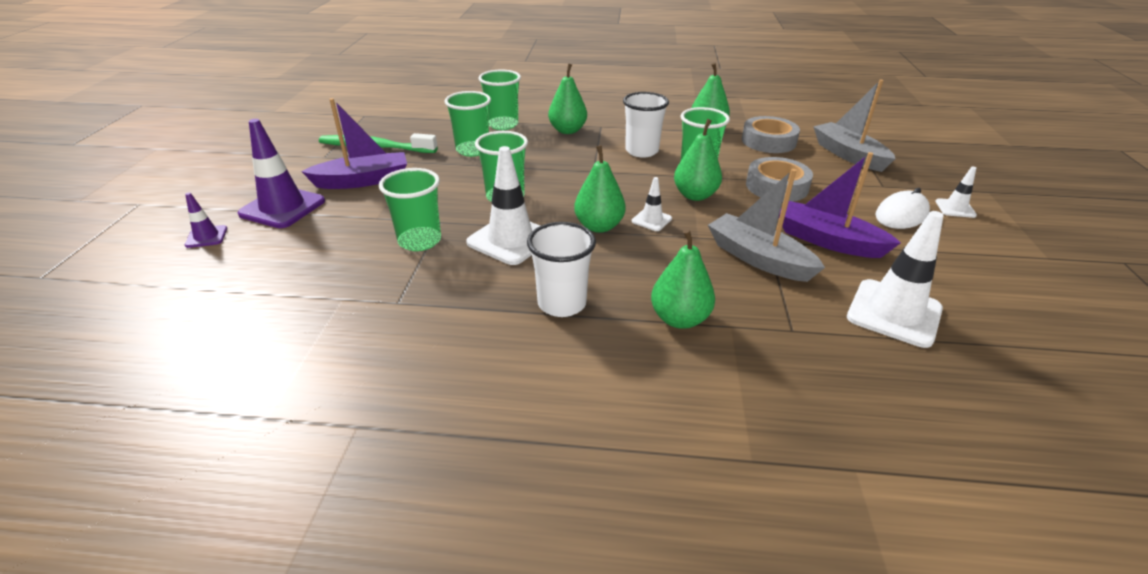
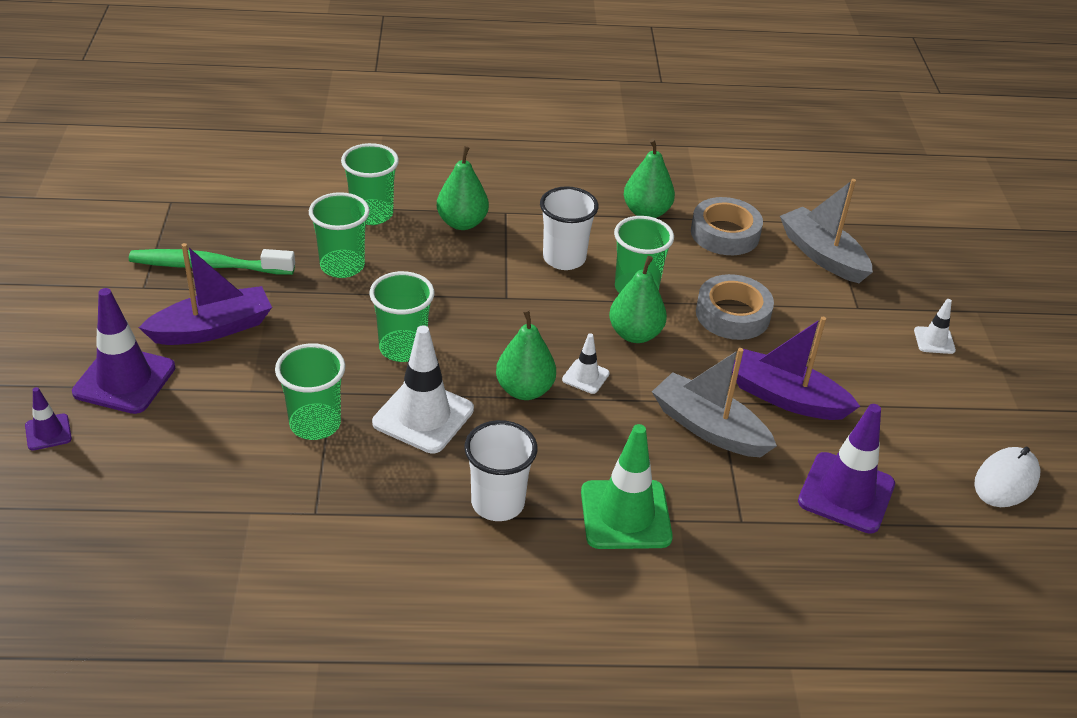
camera: 10 degrees left, 5 degrees up
green pear [651,229,715,329] -> green traffic cone [581,424,673,549]
white traffic cone [847,211,944,348] -> purple traffic cone [798,404,895,534]
white mouse [875,188,930,229] -> white mouse moved to [974,447,1040,507]

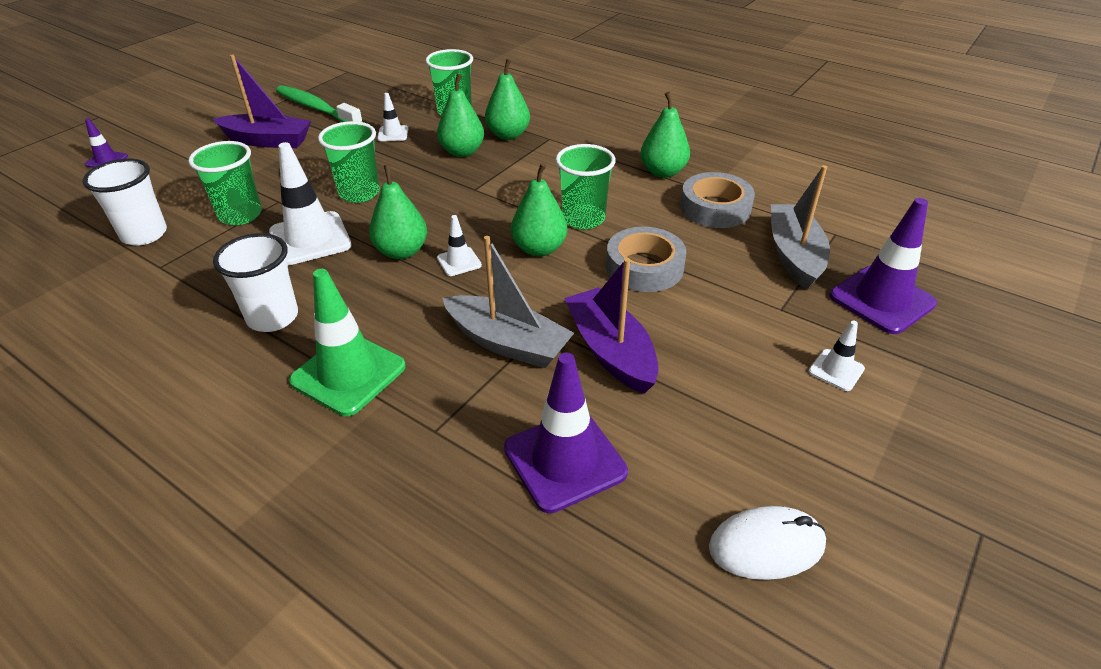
camera: 40 degrees right, 0 degrees up
purple traffic cone [72,288,175,414] -> purple traffic cone moved to [830,198,937,334]
green cup [309,192,370,278] -> white traffic cone [377,93,409,141]
white cup [540,186,599,270] -> white cup moved to [82,158,167,246]
grey boat [652,348,777,457] -> grey boat turned 135 degrees clockwise [442,236,574,368]
none -> green pear [437,74,484,157]

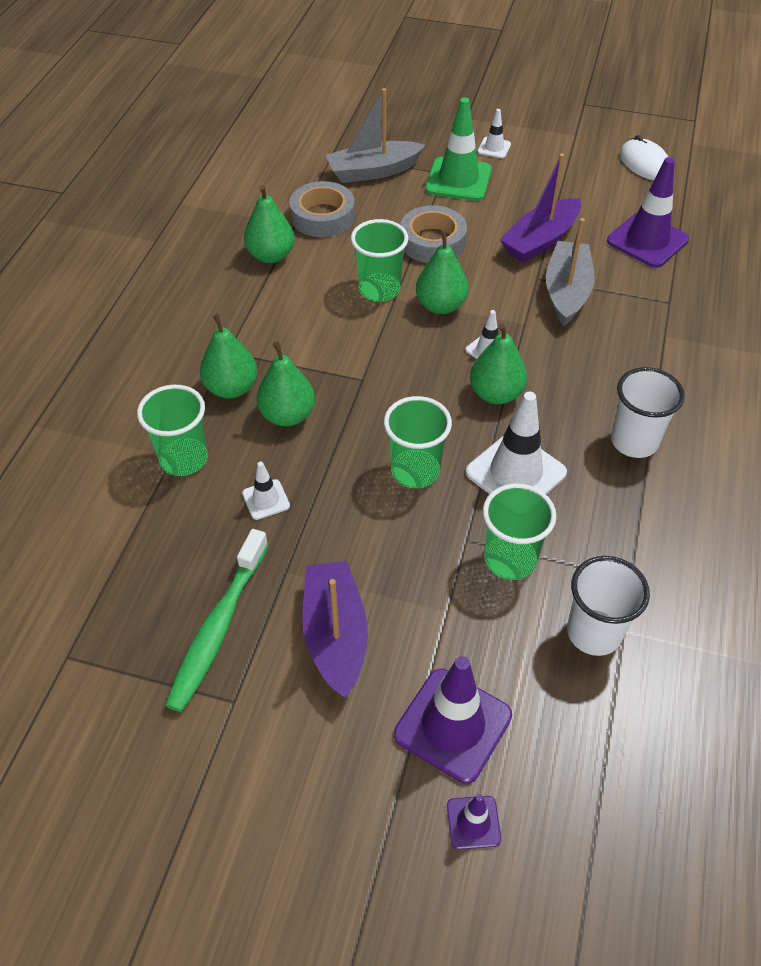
camera: 110 degrees left, 10 degrees up
green traffic cone [289,269,406,416] -> green traffic cone moved to [425,97,492,201]
purple traffic cone [830,198,937,334] -> purple traffic cone moved to [394,656,512,784]

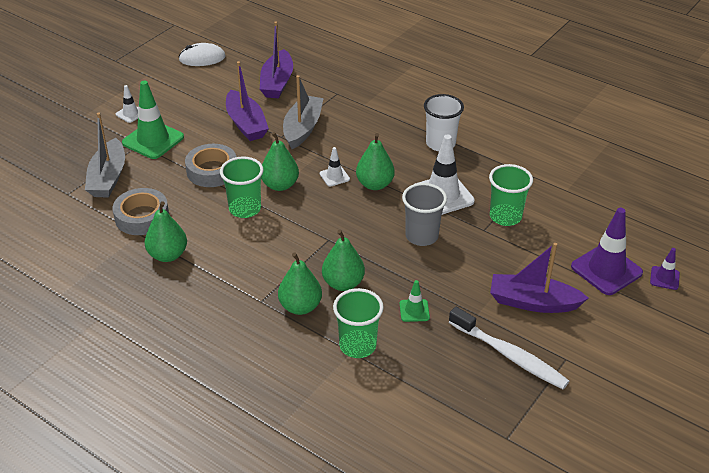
camera: 70 degrees left, 10 degrees down
green toothbrush [165,529,268,712] -> white toothbrush [449,307,569,389]
white traffic cone [242,461,290,520] -> green traffic cone [400,280,430,322]
green cup [384,396,452,488] -> grey cup [402,183,447,246]
grey boat [546,218,594,326] -> grey boat turned 75 degrees clockwise [283,75,324,149]
white cup [567,556,650,656] -> none
purple traffic cone [607,157,689,268] -> purple boat [260,21,293,99]

